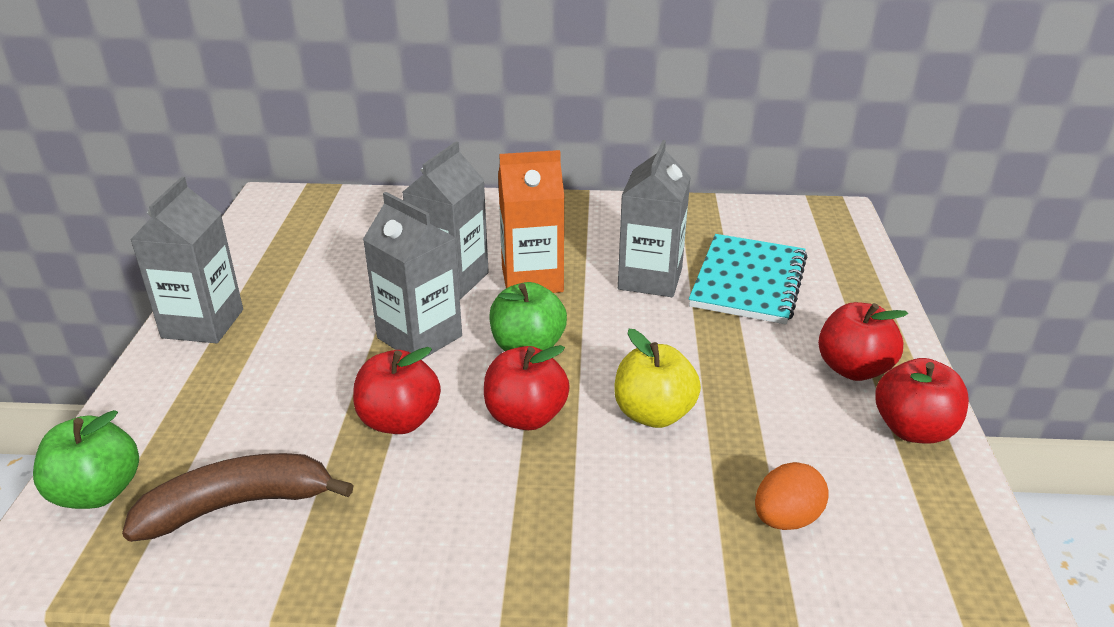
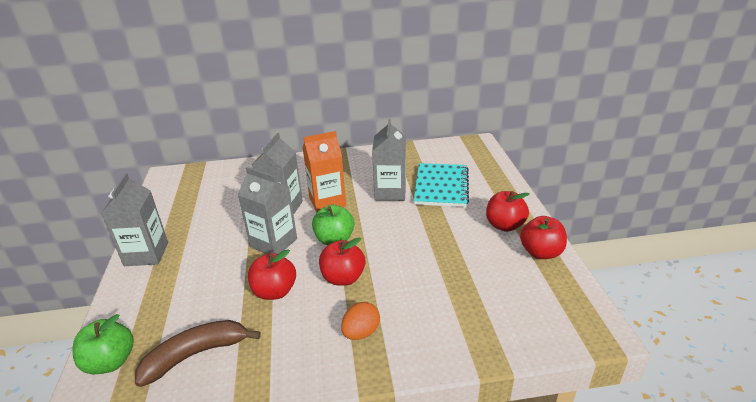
camera: 10 degrees left, 0 degrees up
yellow apple [614,329,701,428] -> none
orange egg [755,462,829,530] -> orange egg moved to [341,302,380,340]

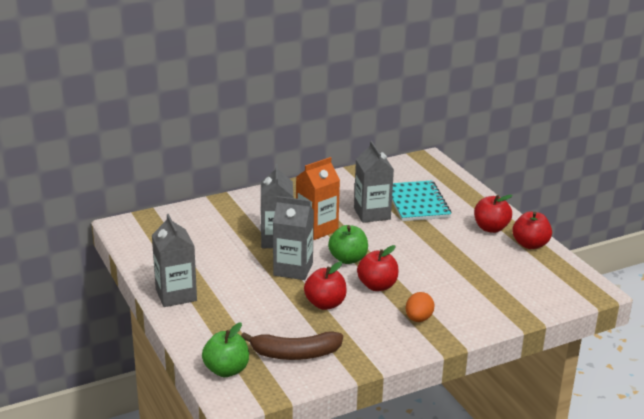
camera: 20 degrees left, 5 degrees down
brown banana [135,320,261,387] -> brown banana turned 135 degrees counterclockwise [241,331,343,360]

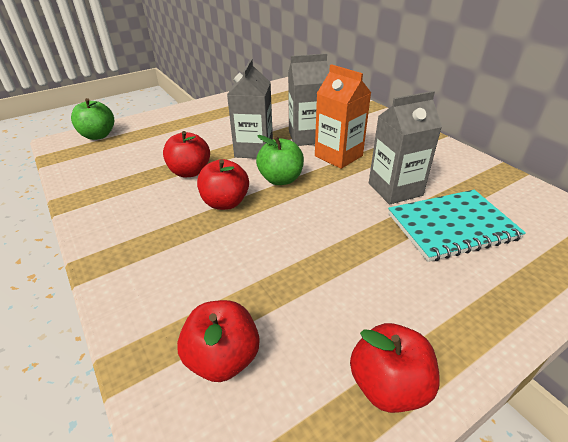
camera: 85 degrees right, 10 degrees up
grey carton [152,214,197,307] -> none
brown banana [241,331,343,360] -> none
orange egg [406,292,434,322] -> none
red apple [474,195,513,233] -> red apple moved to [177,300,259,382]

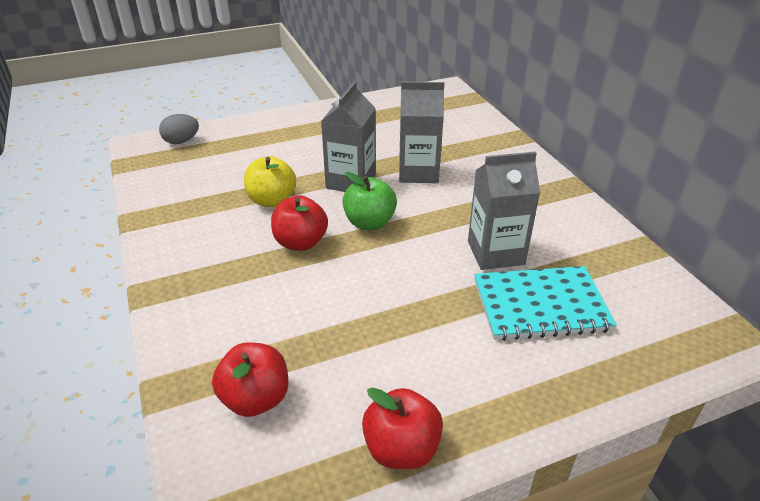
camera: 10 degrees right, 0 degrees up
green apple [71,98,114,140] -> grey egg [159,114,199,144]
red apple [163,131,210,177] -> yellow apple [244,156,296,207]
orange carton [315,64,371,169] -> none

